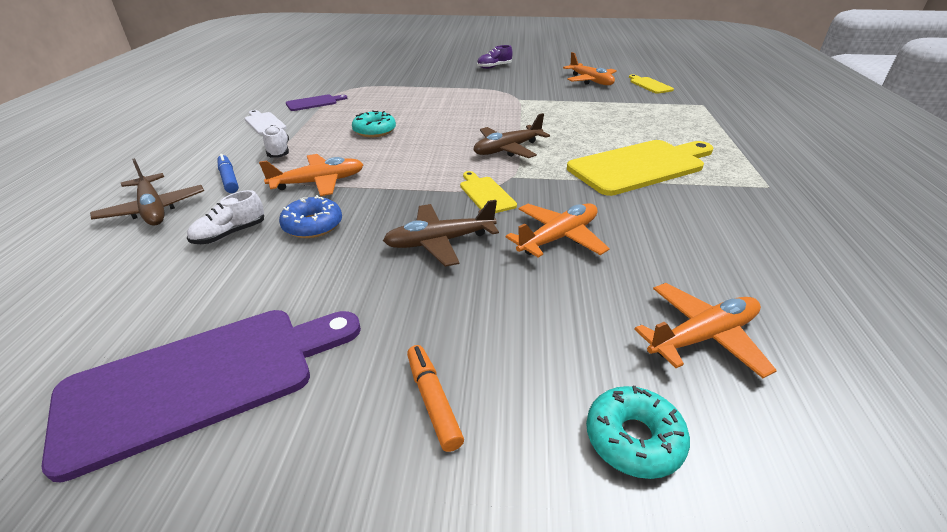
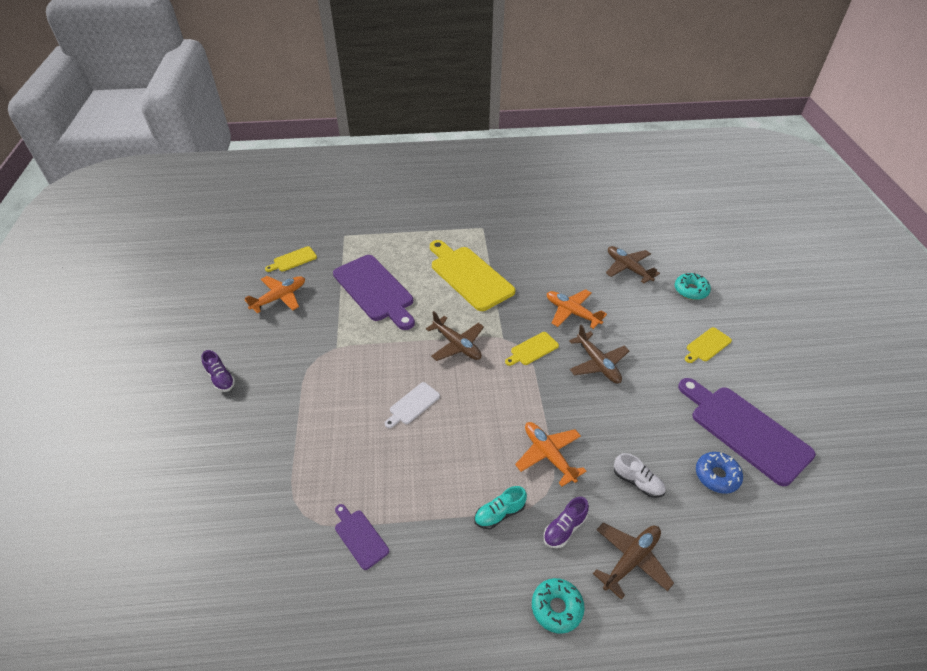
camera: 100 degrees left, 10 degrees up
blue marker [217,154,239,193] -> purple shoe [543,497,589,548]
white cutting board [244,110,286,135] -> white cutting board moved to [385,382,440,428]
white shoe [263,125,289,158] -> turquoise shoe [474,486,527,529]
blue donut [279,195,342,238] -> blue donut moved to [696,452,743,494]
turquoise donut [352,110,396,137] -> turquoise donut moved to [532,578,585,634]
orange marker [407,345,464,452] -> yellow cutting board [685,327,732,363]
orange plane [634,283,777,378] -> brown plane [606,246,660,283]
none -> purple cutting board [333,255,415,330]

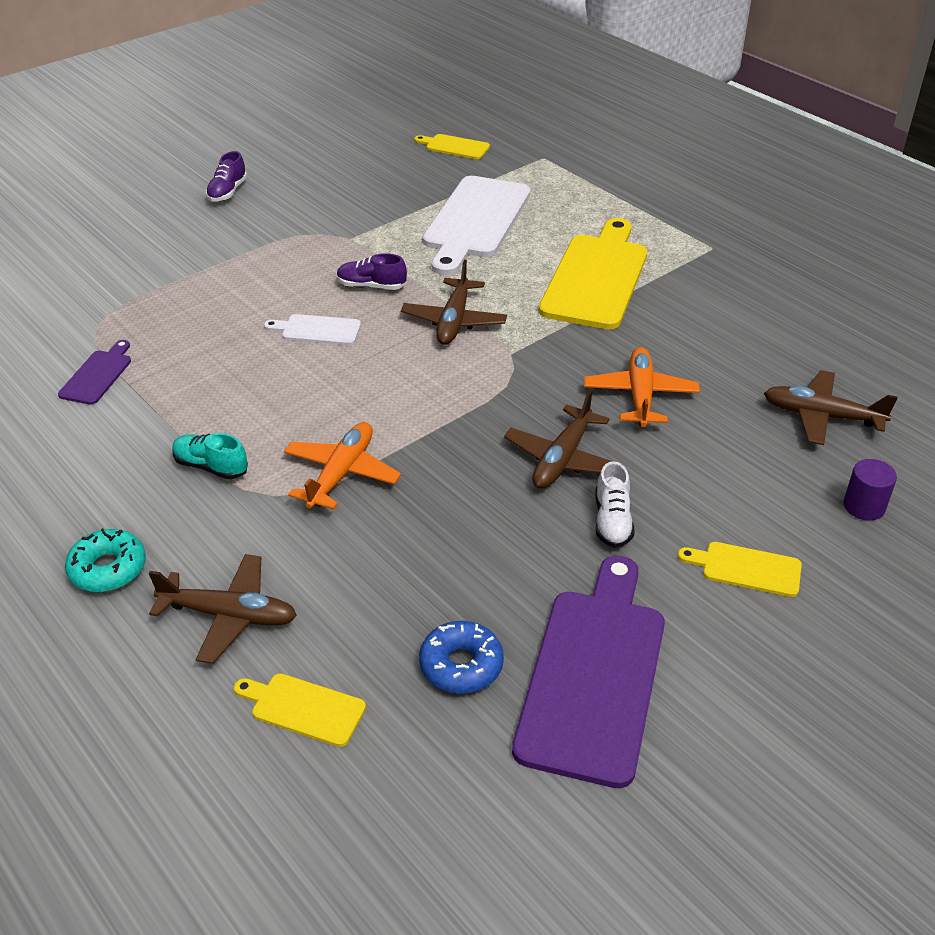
camera: 55 degrees right, 5 degrees down
orange plane [245,276,305,313] -> none
purple cutting board [333,255,415,330] -> white cutting board [423,176,531,275]
yellow cutting board [505,332,559,366] -> yellow cutting board moved to [234,673,366,747]
purple shoe [543,497,589,548] -> purple shoe moved to [337,253,407,290]
brown plane [606,246,660,283] -> brown plane turned 90 degrees counterclockwise [764,370,898,445]
white shoe [614,453,666,498] -> white shoe moved to [596,461,635,548]
turquoise donut [675,273,711,300] -> purple cylinder [844,459,897,521]

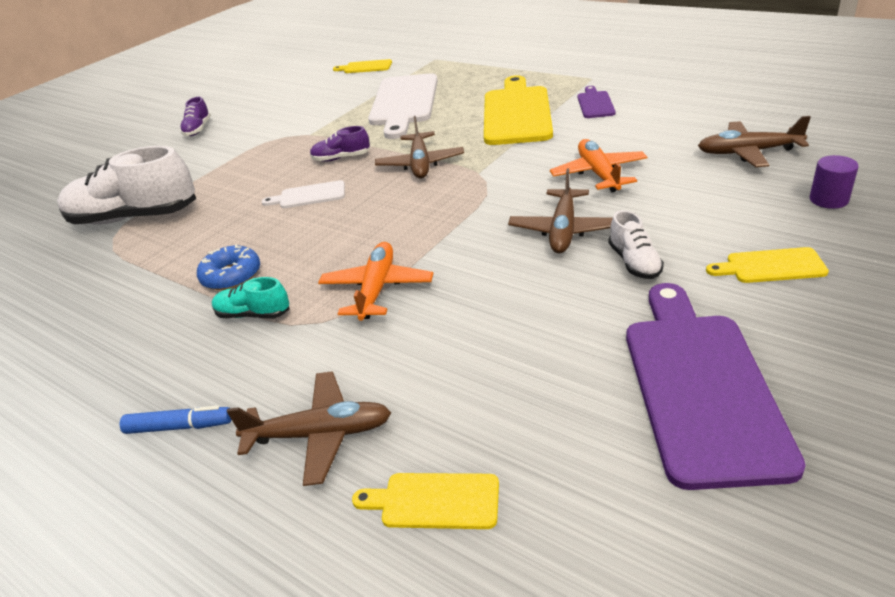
camera: 10 degrees left, 5 degrees down
purple cutting board [58,340,131,405] -> purple cutting board moved to [577,86,616,118]
turquoise donut [65,528,146,592] -> blue marker [120,406,231,434]
blue donut [419,621,504,694] -> blue donut moved to [197,244,260,290]
none -> white shoe [57,146,196,225]

